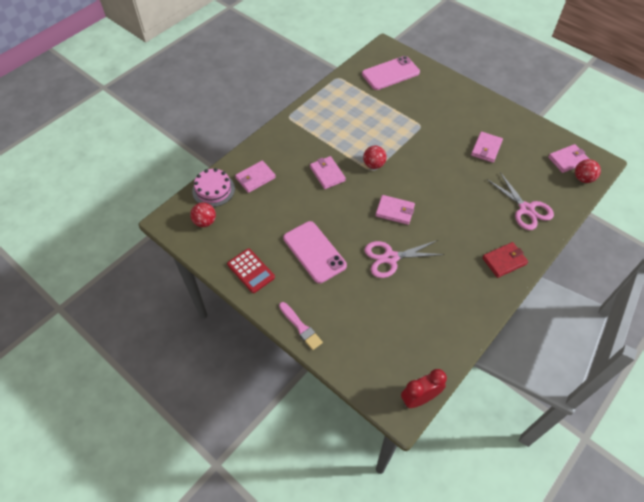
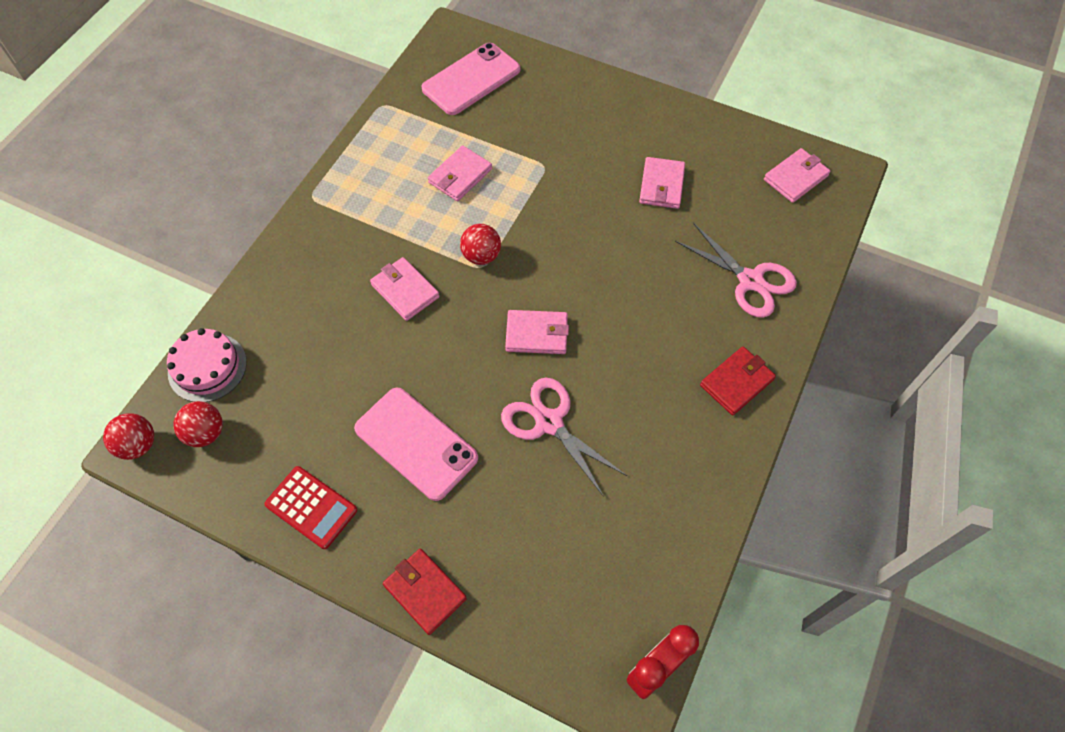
camera: 15 degrees left, 5 degrees up
pink wallet [235,161,276,193] -> pink wallet moved to [428,146,492,201]
pink brush [279,302,323,350] -> red wallet [383,549,467,635]
pink scissors [364,240,445,278] -> pink scissors turned 75 degrees clockwise [501,378,627,497]
red ball [575,159,601,183] -> red ball moved to [103,413,154,460]

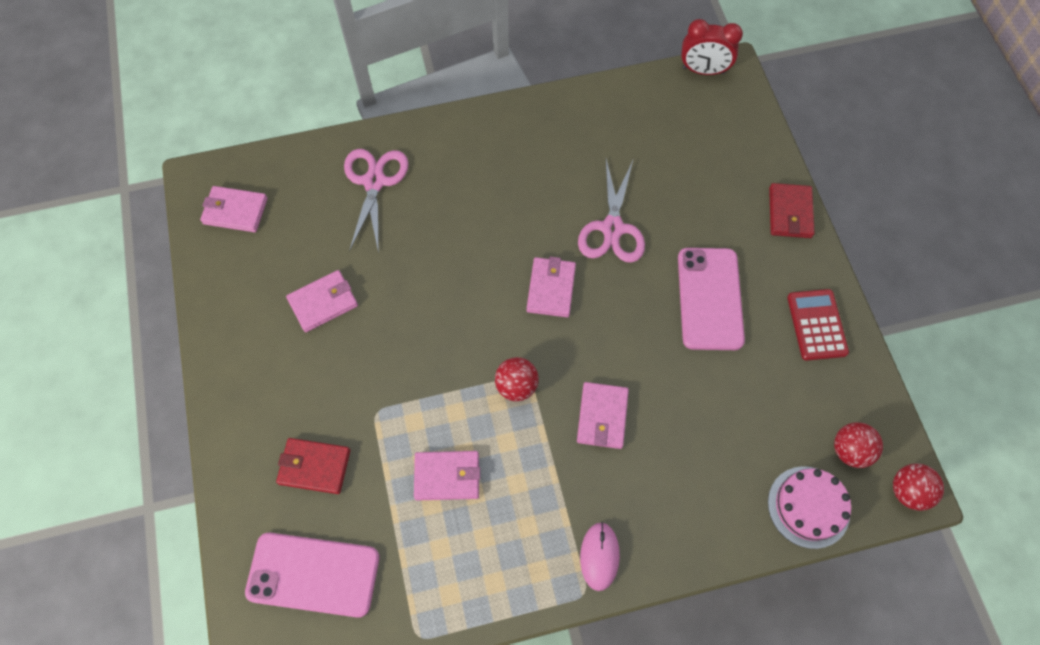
camera: 130 degrees left, 5 degrees up
pink wallet [505,310,569,354] -> pink wallet turned 45 degrees clockwise [527,257,576,317]
red wallet [700,347,776,415] -> red wallet moved to [276,438,350,494]
none -> pink mouse [580,522,620,591]

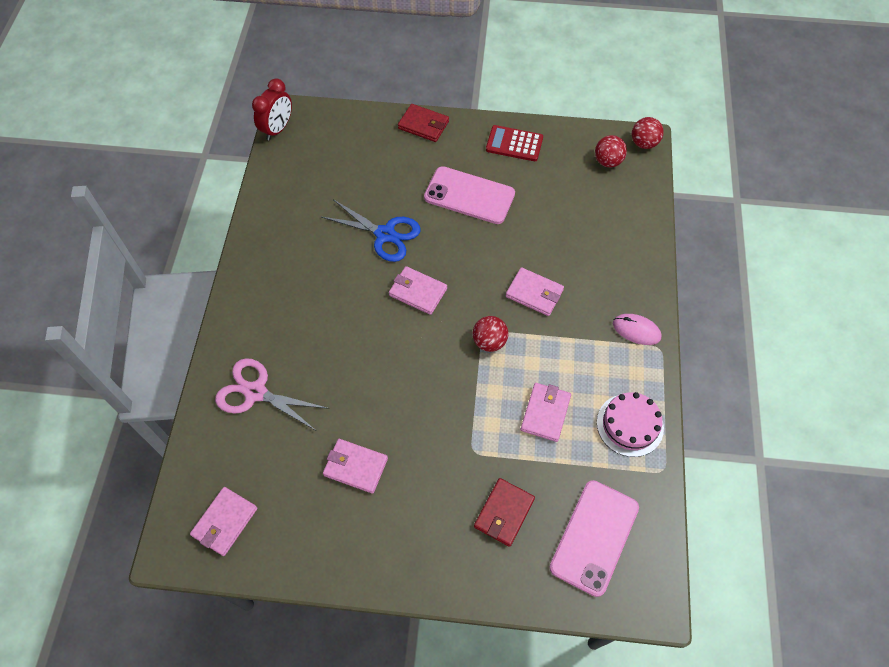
camera: 70 degrees left, 5 degrees down
pink wallet [286,270,358,332] -> pink wallet turned 60 degrees counterclockwise [323,439,388,494]
pink scissors [578,159,645,263] -> blue scissors [322,199,421,262]
pink cake [768,466,851,549] -> pink cake moved to [597,392,664,457]

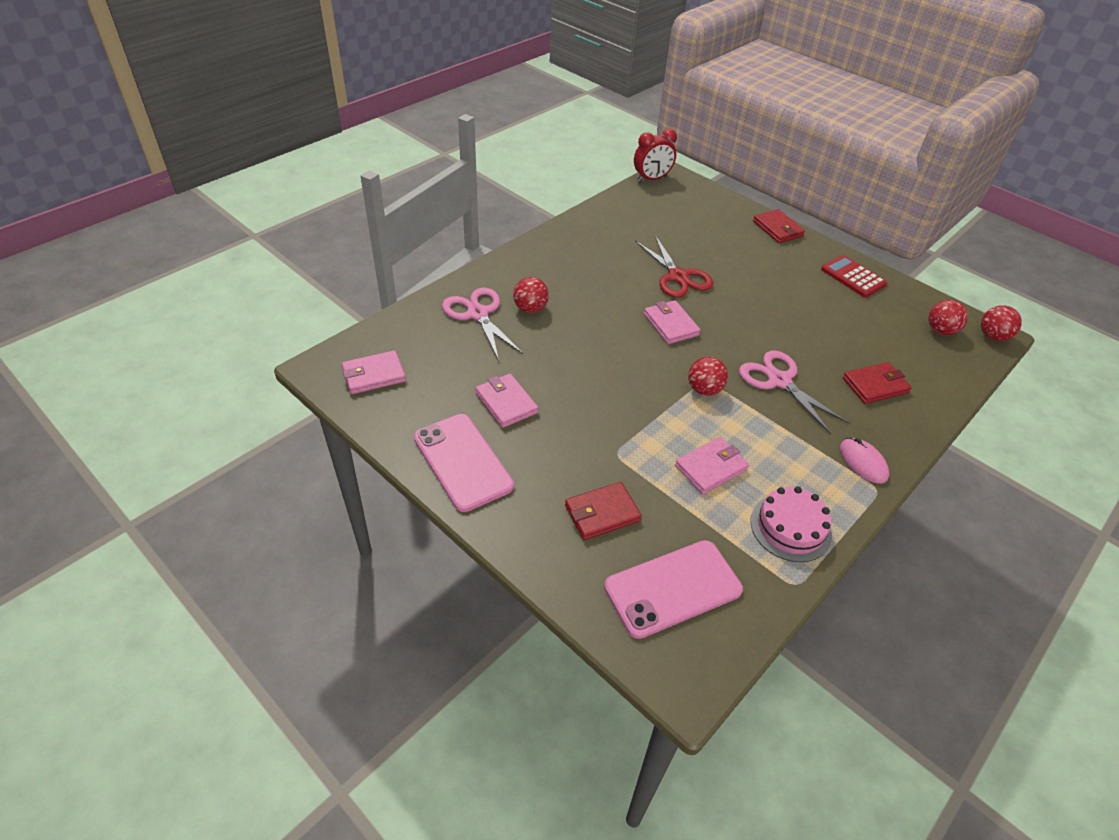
camera: 35 degrees right, 15 degrees down
blue scissors [322,199,421,262] -> red scissors [635,235,713,298]
pink phone [424,166,515,224] -> pink phone moved to [414,414,514,512]
pink wallet [506,267,564,316] -> pink scissors [739,350,850,434]
none -> red ball [513,277,549,313]
none -> red wallet [843,362,912,404]

